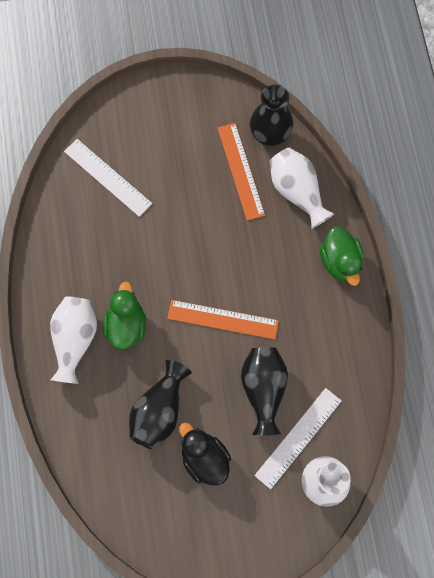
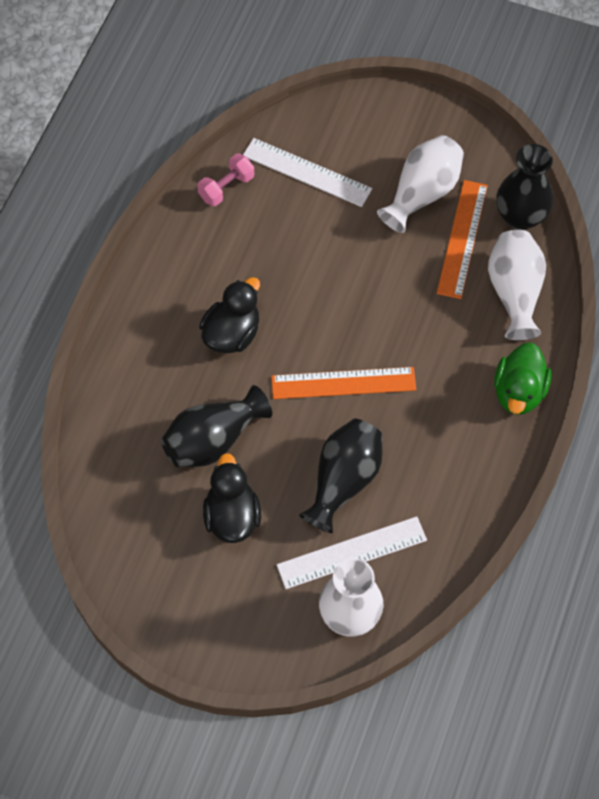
camera: 30 degrees right, 10 degrees down
white vase [50,296,97,384] -> white vase moved to [377,135,464,233]
white ruler [64,139,152,217] -> white ruler turned 45 degrees counterclockwise [243,138,372,207]
green duck [103,281,146,350] -> black duck [199,277,260,354]
orange ruler [167,300,279,339] -> orange ruler turned 45 degrees counterclockwise [271,367,416,399]
none -> pink dumbbell [197,153,254,206]

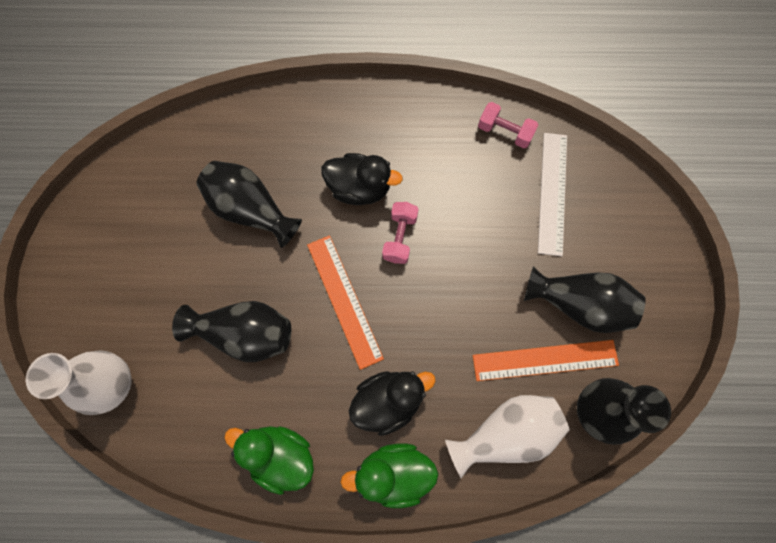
camera: 70 degrees right, 10 degrees up
black duck [203,453,261,543] -> black duck moved to [349,371,436,436]
white ruler [277,516,427,589] -> none
white vase [377,135,464,233] -> black vase [524,266,646,333]
none -> green duck [224,426,314,495]
none -> pink dumbbell [382,202,419,264]

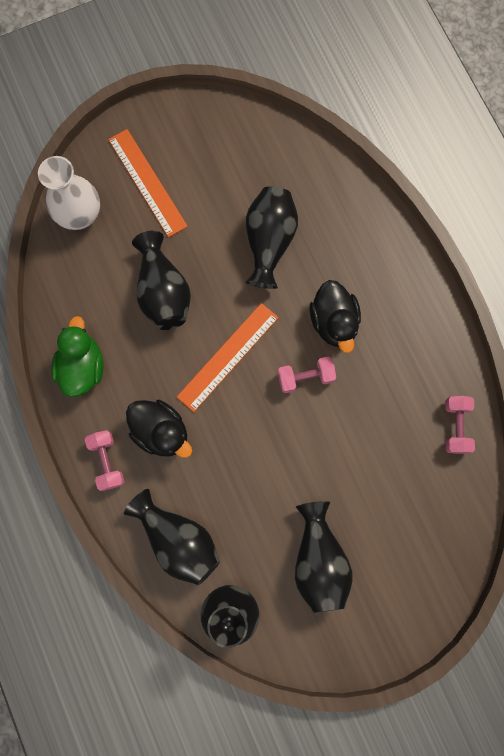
camera: 65 degrees right, 5 degrees up
green duck [340,444,438,508] -> pink dumbbell [85,430,125,491]
white vase [445,395,569,478] -> black vase [124,489,220,585]
orange ruler [473,340,619,381] -> orange ruler moved to [108,129,188,237]
white ruler [538,133,567,256] -> none

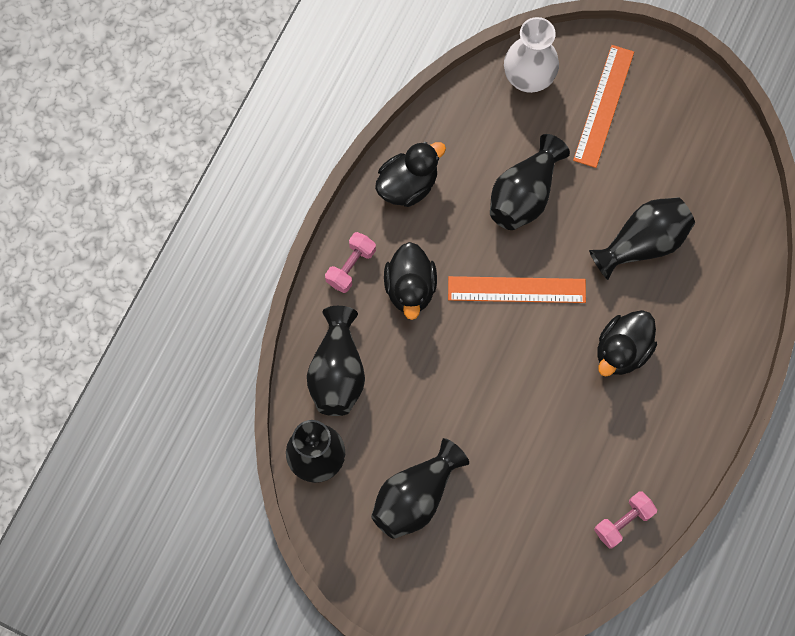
camera: 50 degrees right, 5 degrees down
green duck [51,316,104,397] -> black duck [375,142,446,207]
pink dumbbell [278,356,336,393] -> none

